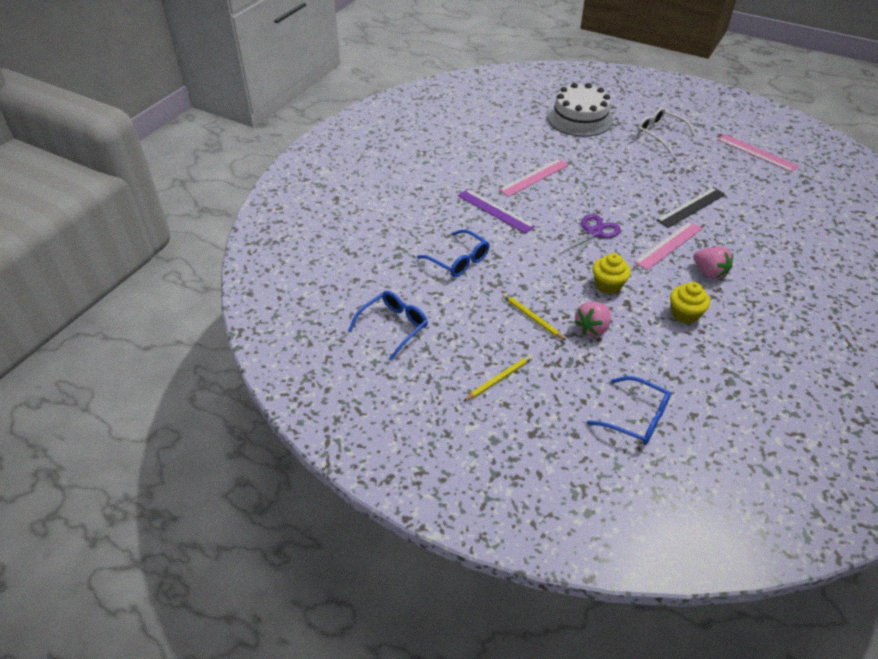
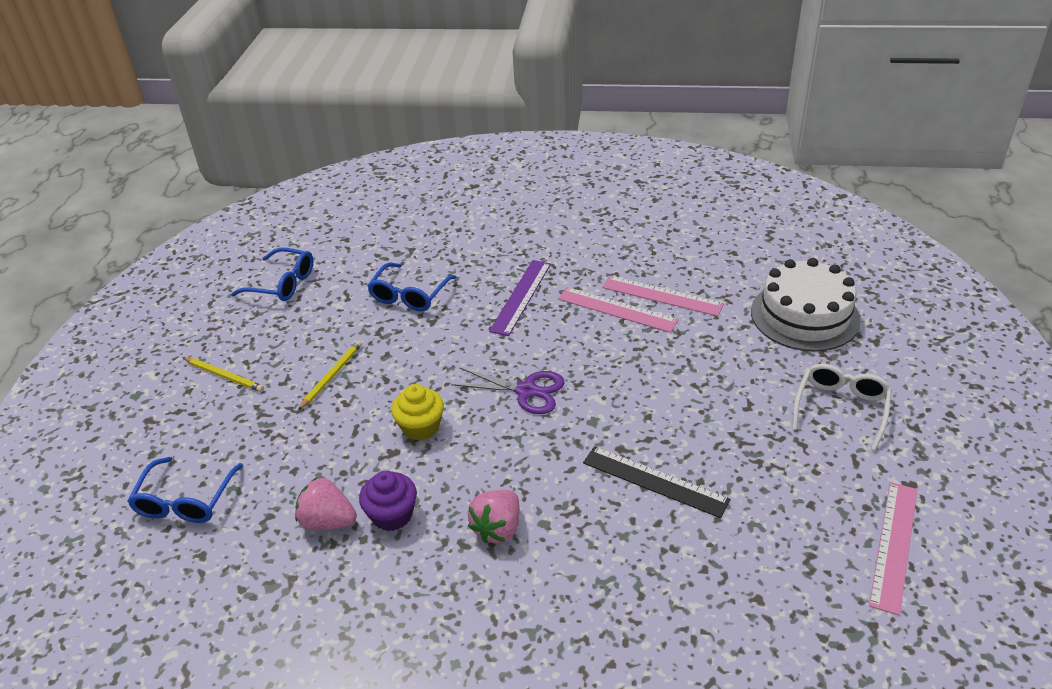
camera: 70 degrees right, 5 degrees down
pink strawberry [574,302,611,337] -> pink strawberry moved to [295,477,357,530]
pink ruler [634,221,702,270] -> pink ruler moved to [602,276,724,316]
yellow cupcake [670,282,710,324] -> purple cupcake [359,471,417,531]

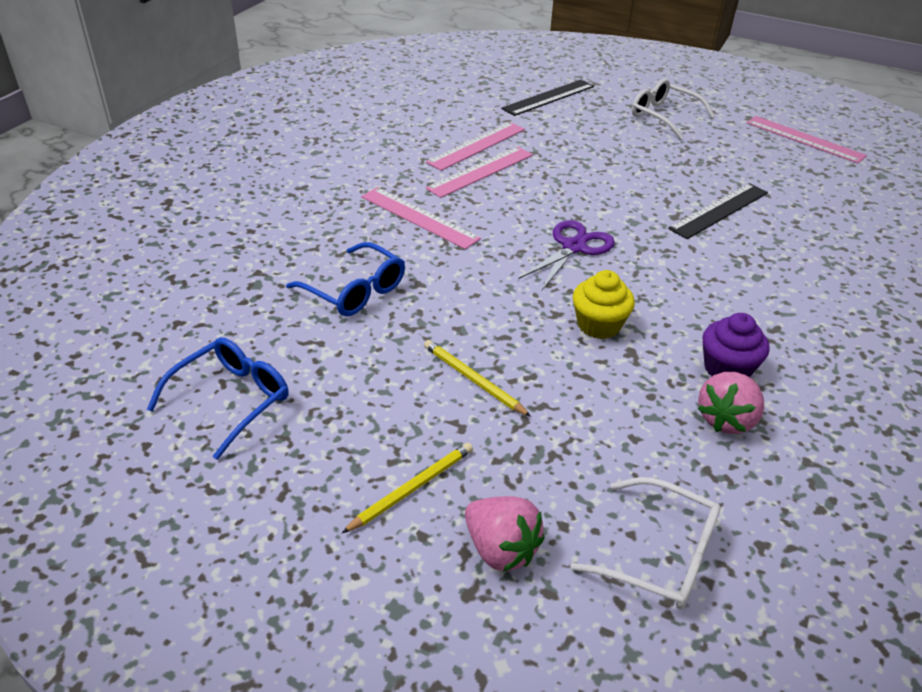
camera: 75 degrees left, 0 degrees up
blue glasses [127,457,243,523] -> white glasses [570,477,721,609]
pink strawberry [467,490,520,543] -> pink strawberry moved to [465,496,545,572]
purple ruler [489,260,551,336] -> pink ruler [361,187,481,250]
white cake [751,258,861,351] -> black ruler [501,80,594,116]

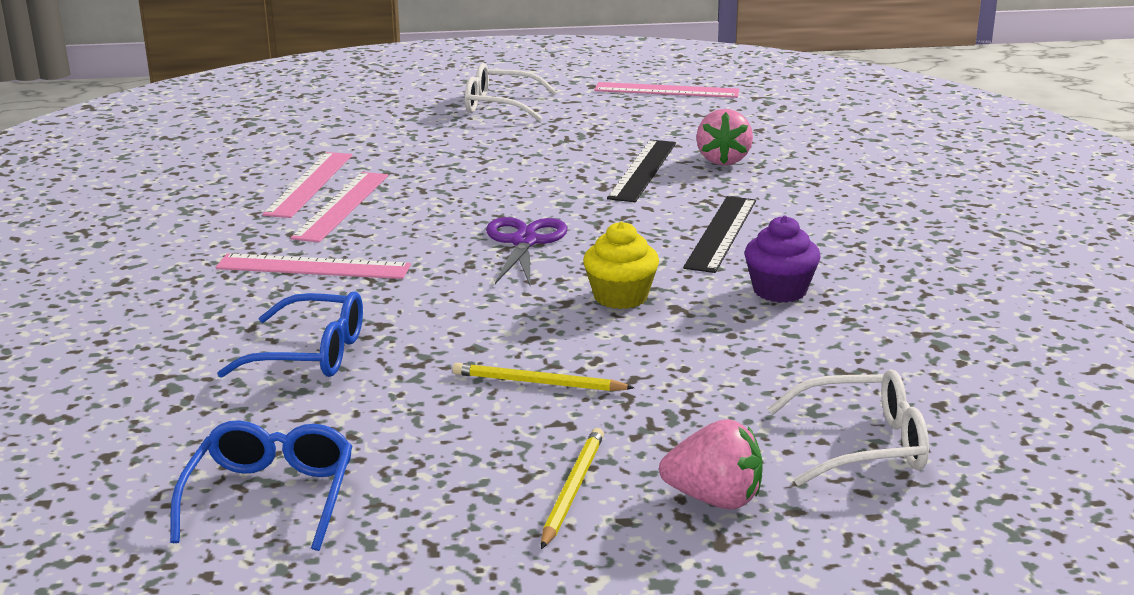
camera: 30 degrees left, 15 degrees down
black ruler [501,80,594,116] -> black ruler moved to [683,196,756,273]
pink strawberry [697,372,764,434] -> pink strawberry moved to [696,109,753,166]

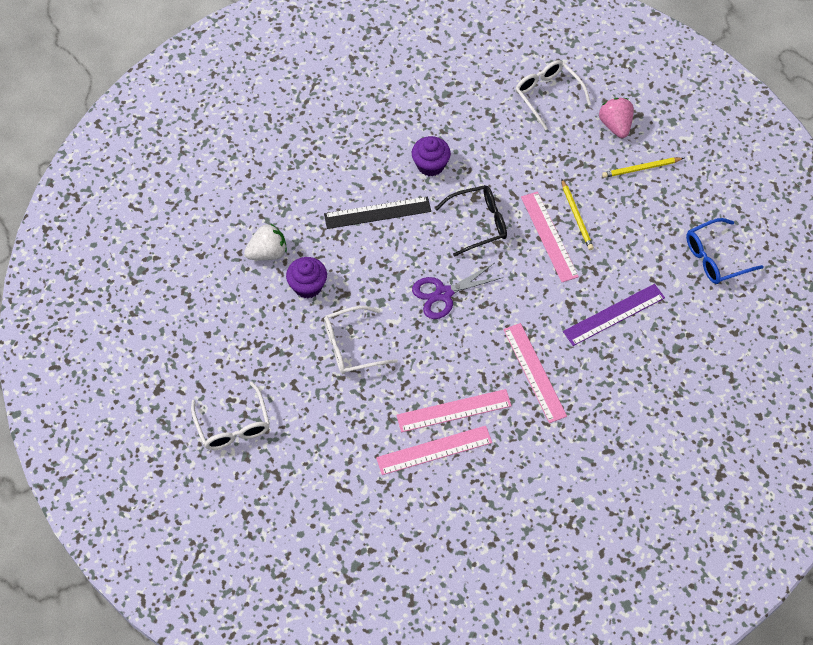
camera: 120 degrees left, 35 degrees up
blue glasses [217,292,363,378] -> purple ruler [563,284,665,346]
yellow cupcake [583,221,659,309] -> black glasses [435,185,507,257]
pink ruler [594,82,739,98] -> pink ruler moved to [521,192,579,282]
black ruler [607,139,676,202] -> purple cupcake [286,257,327,298]
pink strawberry [696,109,753,166] -> white strawberry [244,223,287,260]
none -> white glasses [324,306,398,374]

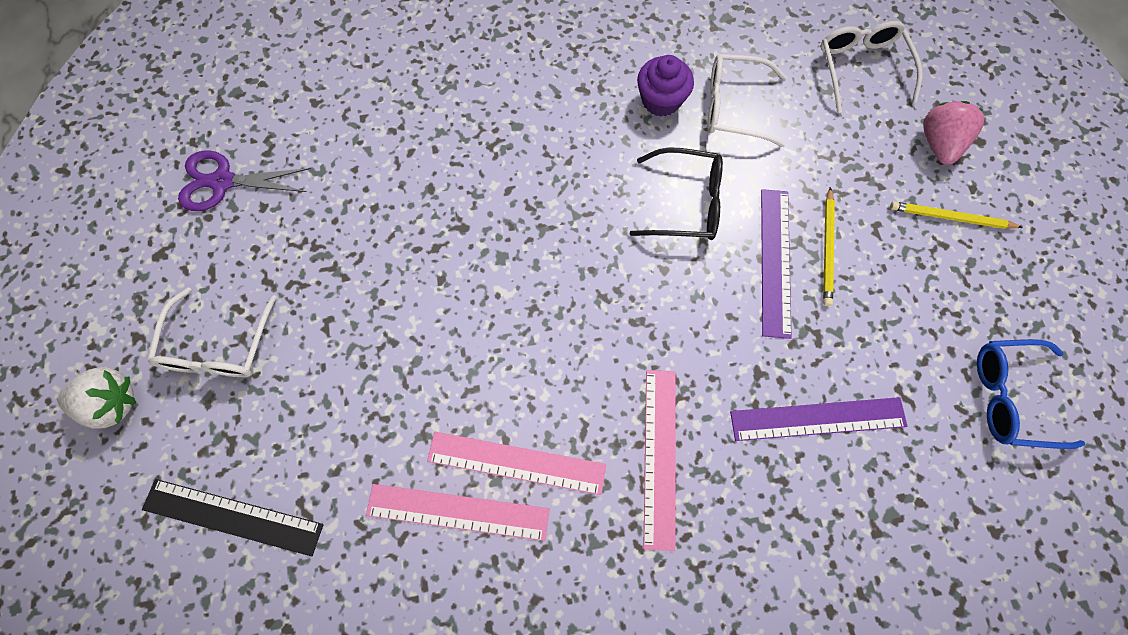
camera: 25 degrees right, 10 degrees up
white strawberry [244,223,287,260] -> white strawberry moved to [57,367,136,428]
purple cupcake [286,257,327,298] -> none
black ruler [324,197,431,229] -> black ruler moved to [142,479,324,556]
white glasses [324,306,398,374] -> white glasses moved to [707,54,787,147]
purple scissors [412,263,504,319] -> purple scissors moved to [178,150,311,211]
pink ruler [521,192,579,282] -> purple ruler [761,189,792,339]

